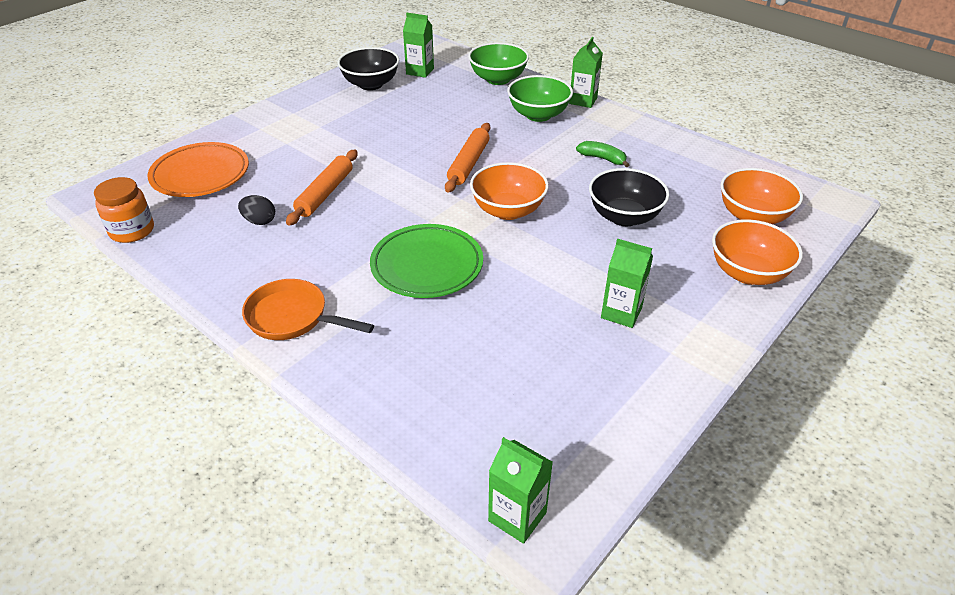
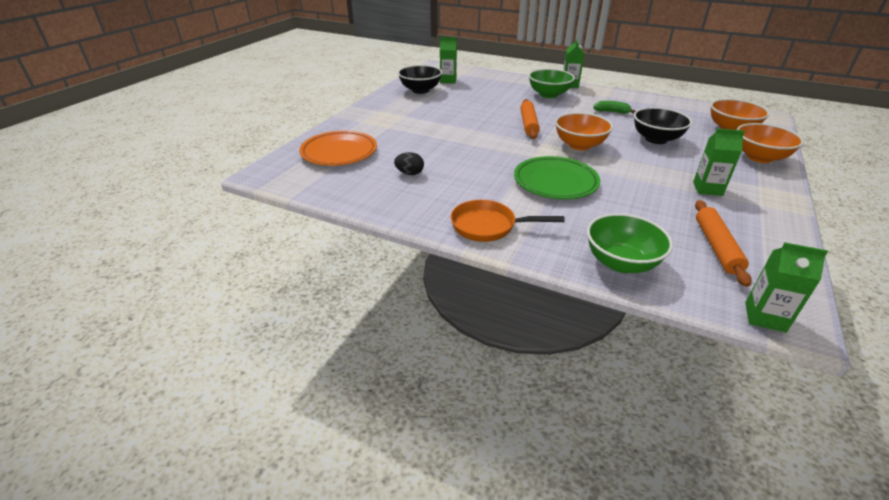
camera: 15 degrees left, 5 degrees down
orange jar [94,177,154,243] -> none
orange rolling pin [286,150,358,226] -> orange rolling pin moved to [695,200,752,287]
green bowl [468,42,529,85] -> green bowl moved to [587,213,673,273]

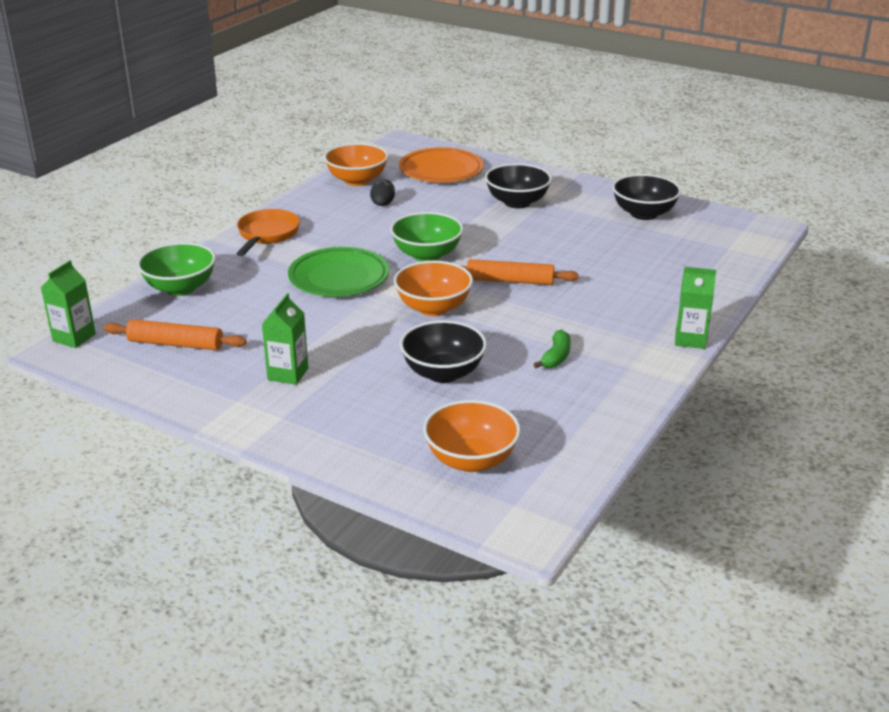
camera: 95 degrees right, 5 degrees down
green carton [440,37,457,84] -> none
green bowl [529,69,575,98] -> green bowl moved to [390,212,463,261]
orange bowl [737,123,804,163] -> orange bowl moved to [324,143,388,186]
none -> black bowl [485,163,552,208]

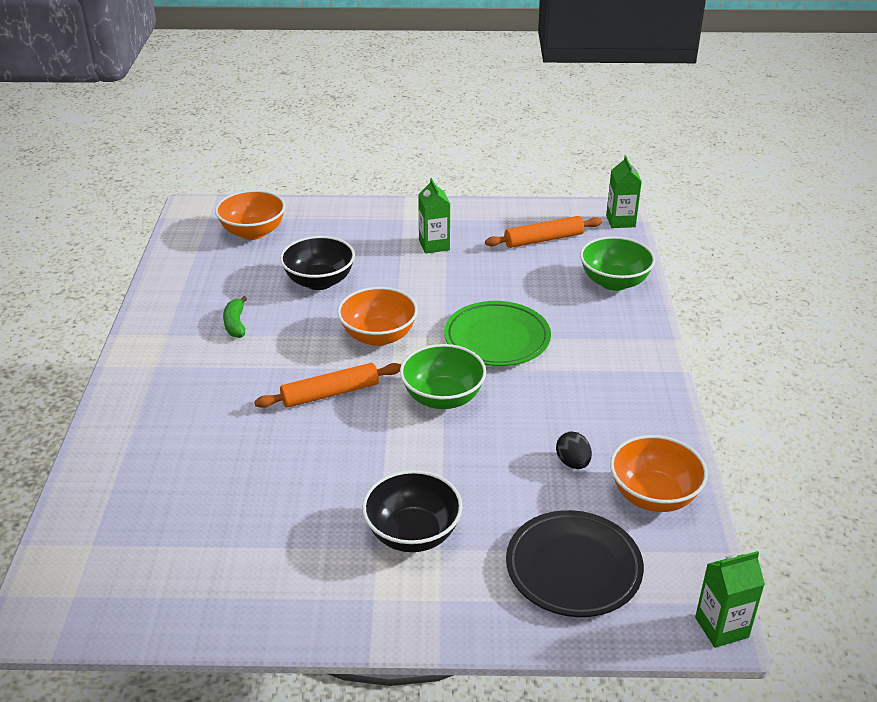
camera: 150 degrees right, 5 degrees up
orange pan [236,209,300,256] -> none
orange plate [399,147,483,182] -> black plate [506,510,644,617]
black bowl [612,174,681,220] -> none
green carton [675,267,716,349] -> green carton moved to [695,551,765,648]

